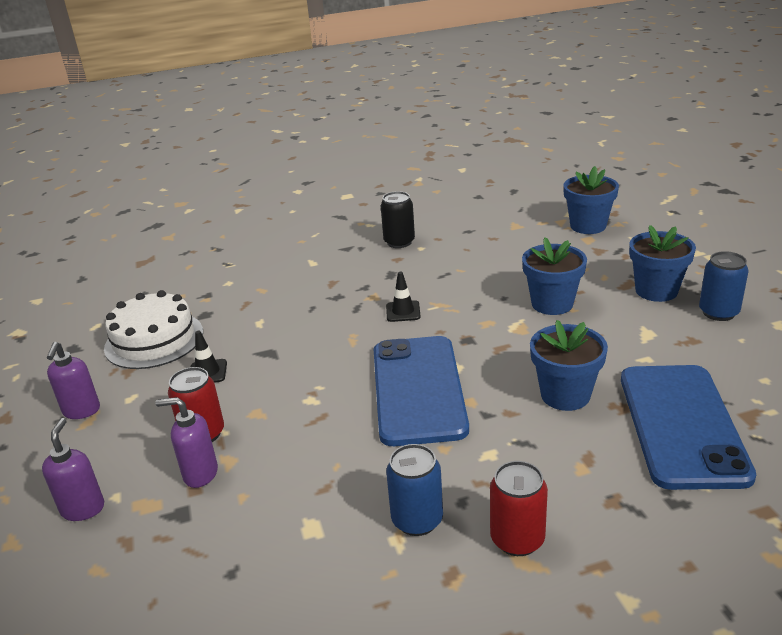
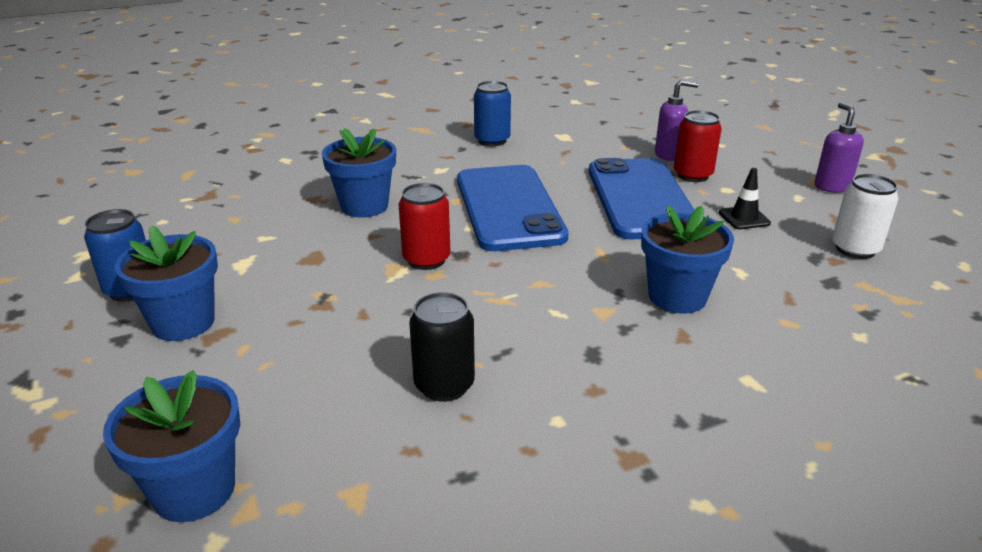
camera: 170 degrees right, 0 degrees up
purple soap dispenser [42,418,104,521] -> none
white cake [104,290,203,369] -> white can [832,174,899,259]
black can [380,191,415,248] -> black can moved to [409,292,475,402]
black traffic cone [386,272,421,322] -> none
red can [490,461,548,556] -> red can moved to [399,183,451,270]
blue flower pot [522,237,587,315] -> blue flower pot moved to [641,205,734,313]
blue phone [621,365,756,490] -> blue phone moved to [589,158,694,239]

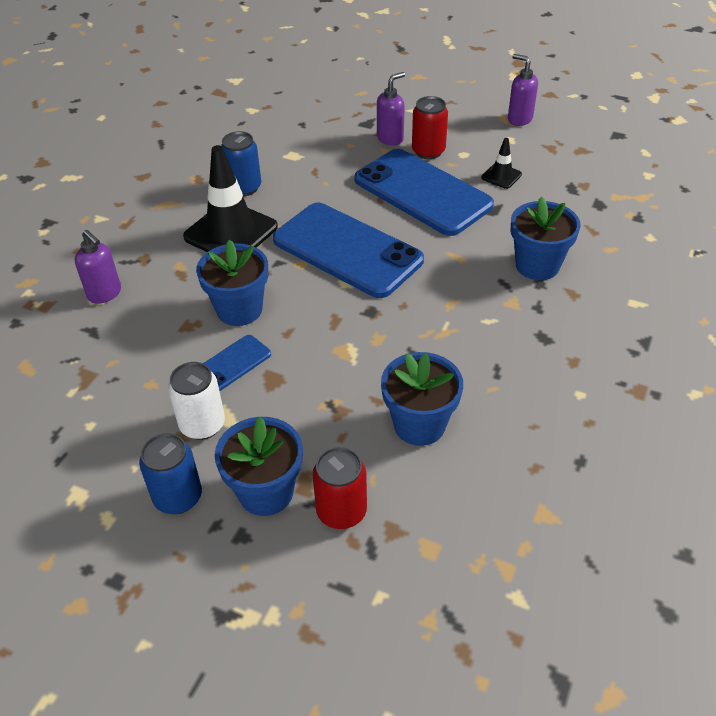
camera: 40 degrees left, 15 degrees up
blue flower pot [103,370,240,522] -> blue flower pot moved to [381,352,463,446]
red can [399,183,451,270] -> red can moved to [312,447,367,529]
black can [409,292,475,402] -> none
white can [832,174,899,259] -> white can moved to [168,362,225,440]
none -> purple soap dispenser [75,230,121,304]
none -> black traffic cone [183,145,278,252]
none -> blue phone [203,335,271,391]

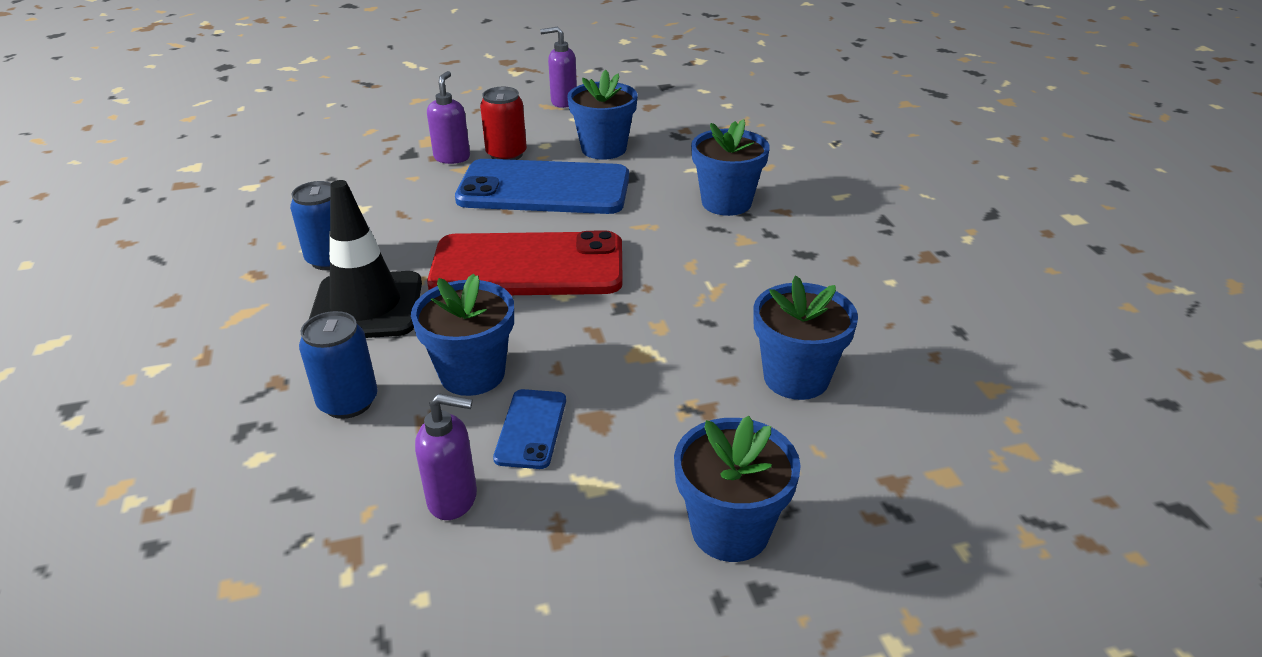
camera: 40 degrees left, 10 degrees down
purple soap dispenser [75,230,121,304] -> purple soap dispenser moved to [415,393,477,520]
blue can [139,433,202,514] -> blue can moved to [299,311,378,419]
white can [168,362,225,440] -> none
blue phone [273,203,424,298] -> red phone [427,230,623,295]
red can [312,447,367,529] -> none
black traffic cone [481,138,522,189] -> blue flower pot [567,70,637,160]

